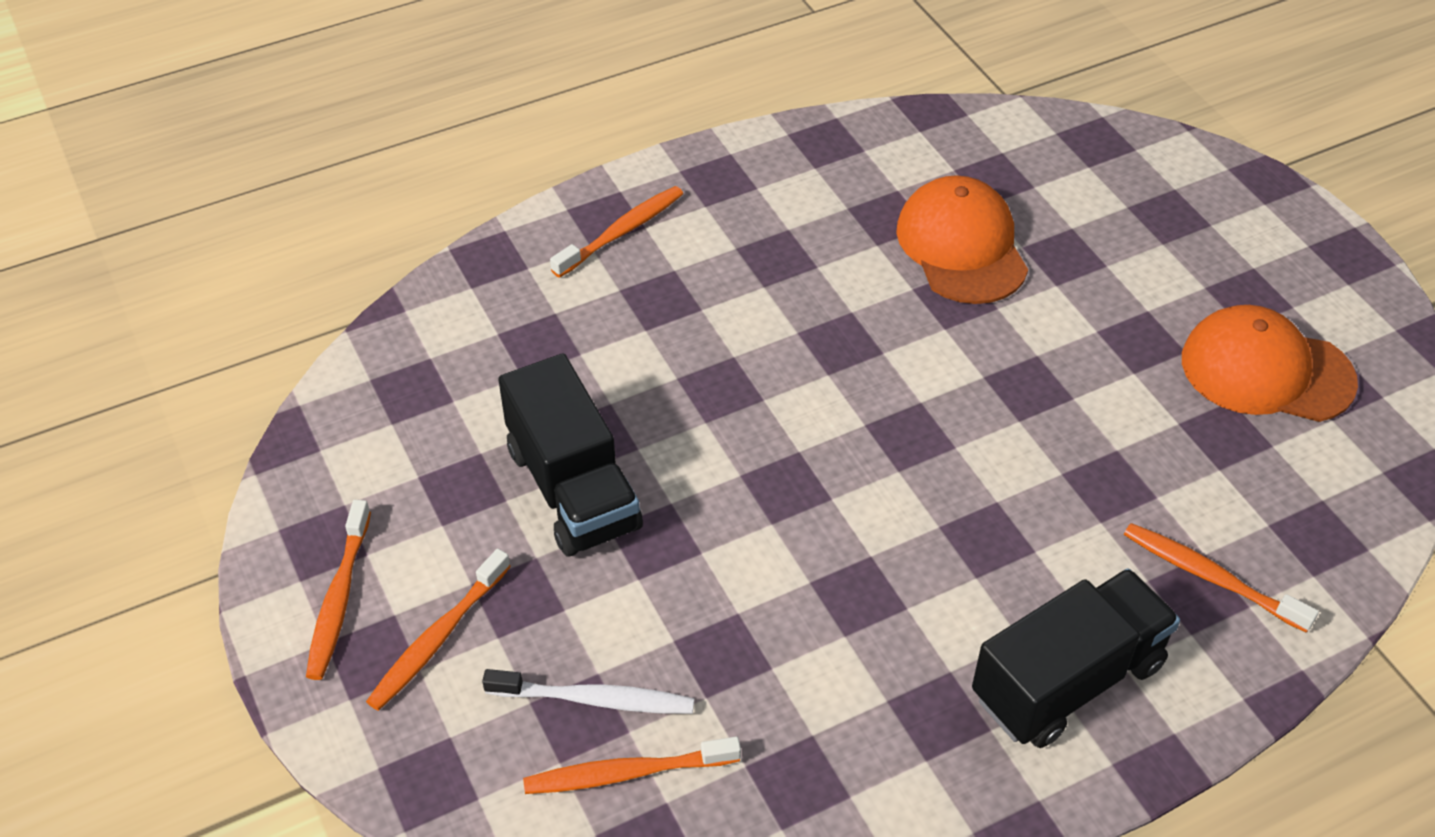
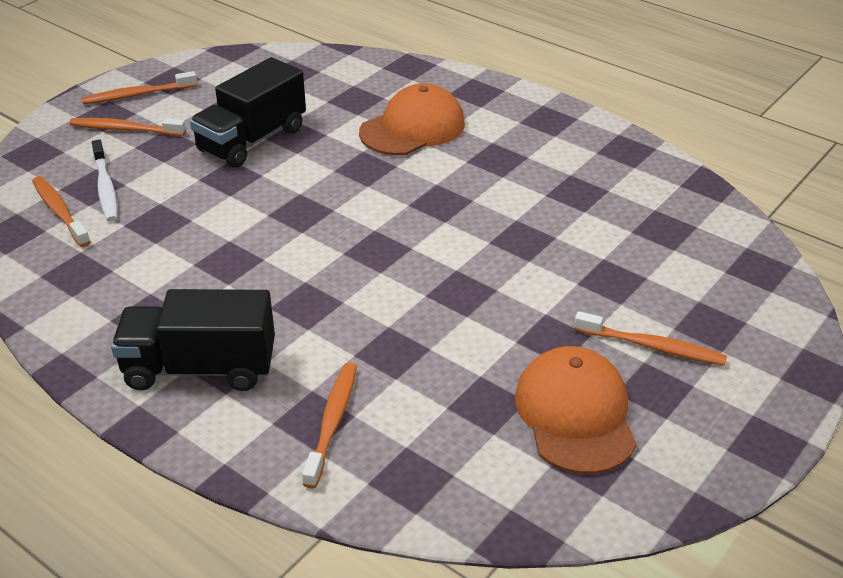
camera: 65 degrees right, 10 degrees down
orange toothbrush [550,186,683,278] -> orange toothbrush moved to [574,311,727,366]
orange cap [896,175,1028,304] -> orange cap moved to [359,83,465,155]
black truck [972,568,1180,748] -> black truck turned 150 degrees clockwise [111,289,275,391]

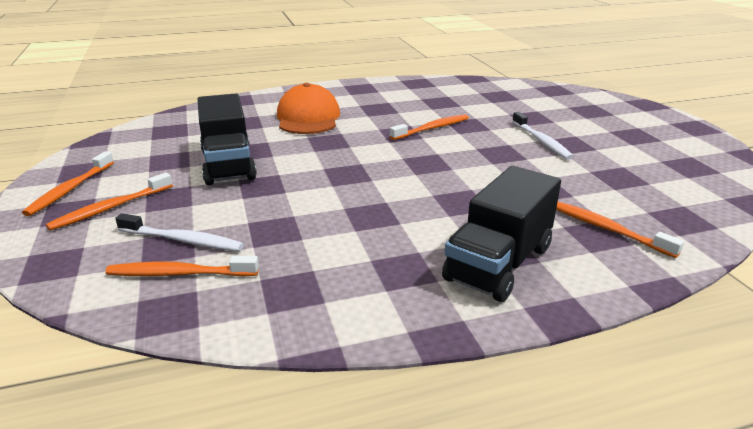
camera: 55 degrees left, 10 degrees down
orange cap [515,346,636,474] -> none
orange toothbrush [574,311,727,366] -> orange toothbrush moved to [390,114,469,140]
none -> white toothbrush [512,112,574,160]

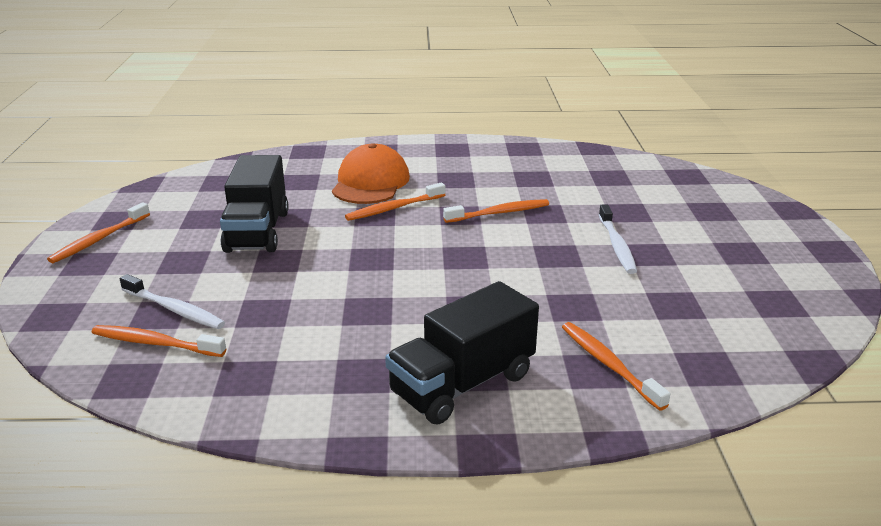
camera: 15 degrees right, 0 degrees up
orange toothbrush [46,173,173,231] -> orange toothbrush moved to [345,183,445,221]

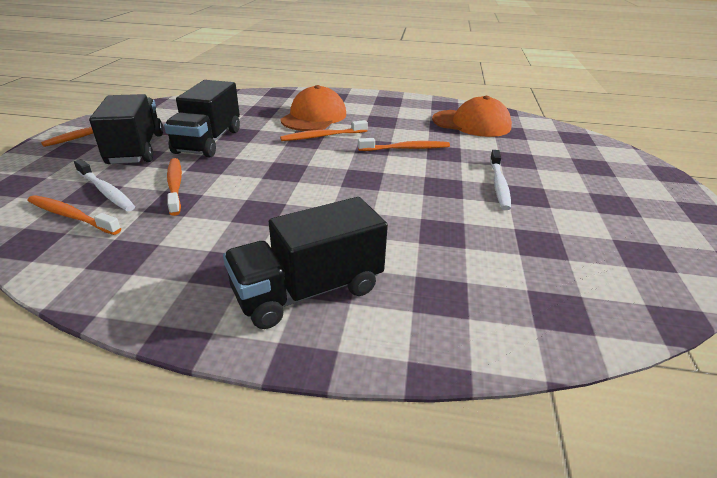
camera: 10 degrees right, 5 degrees up
orange toothbrush [562,322,670,411] -> orange toothbrush moved to [167,158,182,216]
none -> black truck [89,94,163,164]
none -> orange cap [432,96,512,137]

